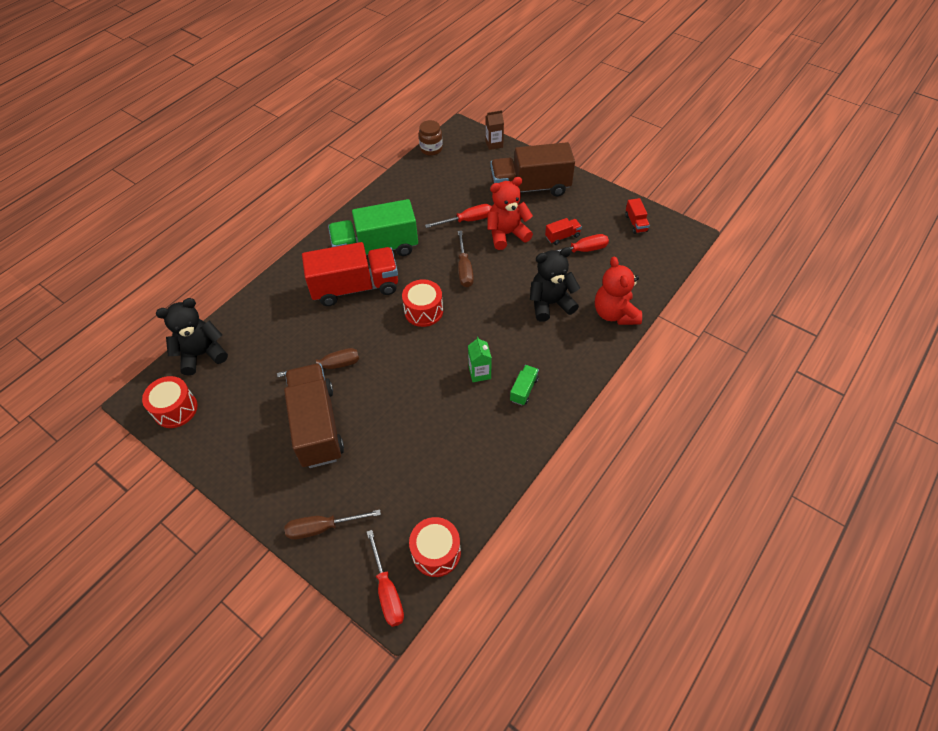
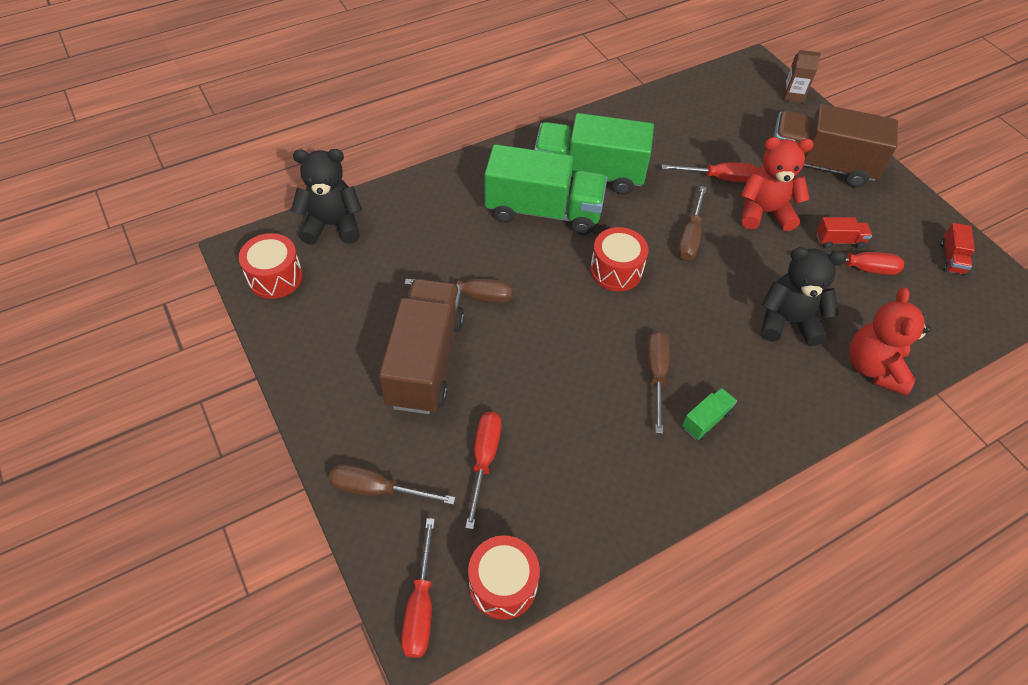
camera: 20 degrees right, 0 degrees up
red truck [302,242,398,306] -> green truck [485,144,607,235]
brown jar [419,120,443,156] -> none
green carton [468,337,492,382] -> brown screwdriver [647,331,670,434]
none -> red screwdriver [465,412,502,529]

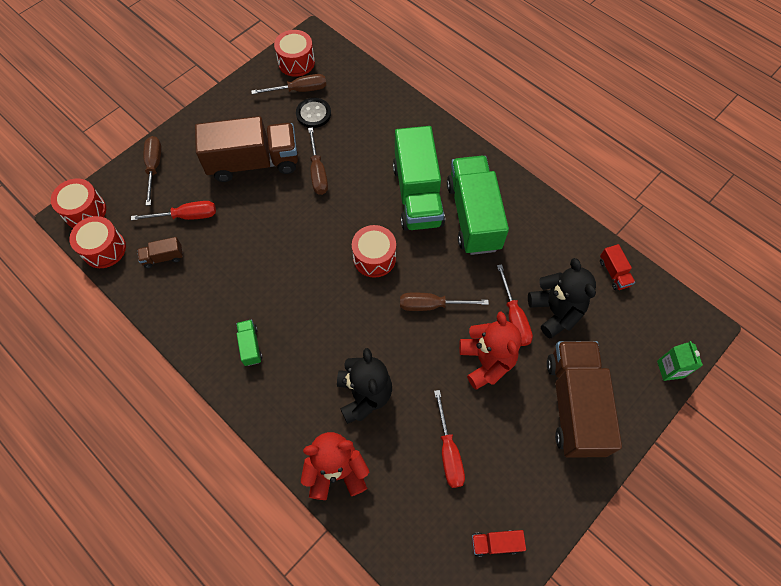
camera: 75 degrees right, 10 degrees up
black teddy bear [291,149,362,245] -> black teddy bear moved to [528,258,596,338]
red screwdriver [401,518,435,658] -> red drum [51,179,106,228]
brown screwdriver [647,331,670,434] -> brown screwdriver moved to [251,74,326,94]
green truck [682,388,737,440] -> green truck turned 135 degrees counterclockwise [236,319,262,366]
brown carton [783,50,821,103] -> green carton [657,341,703,381]
red truck [816,217,872,249] -> red truck moved to [600,244,635,290]
none -> brown truck [137,237,183,268]
none -> black button [296,98,331,128]

